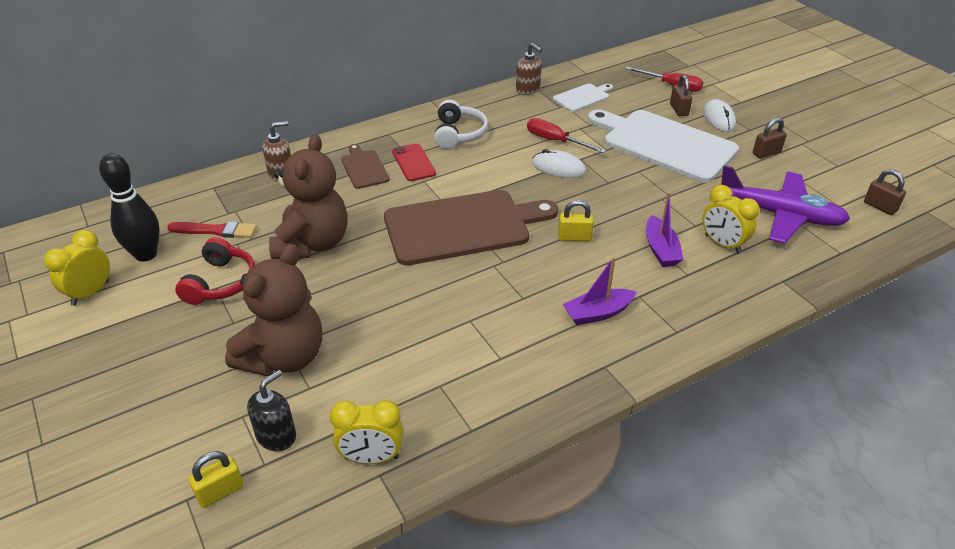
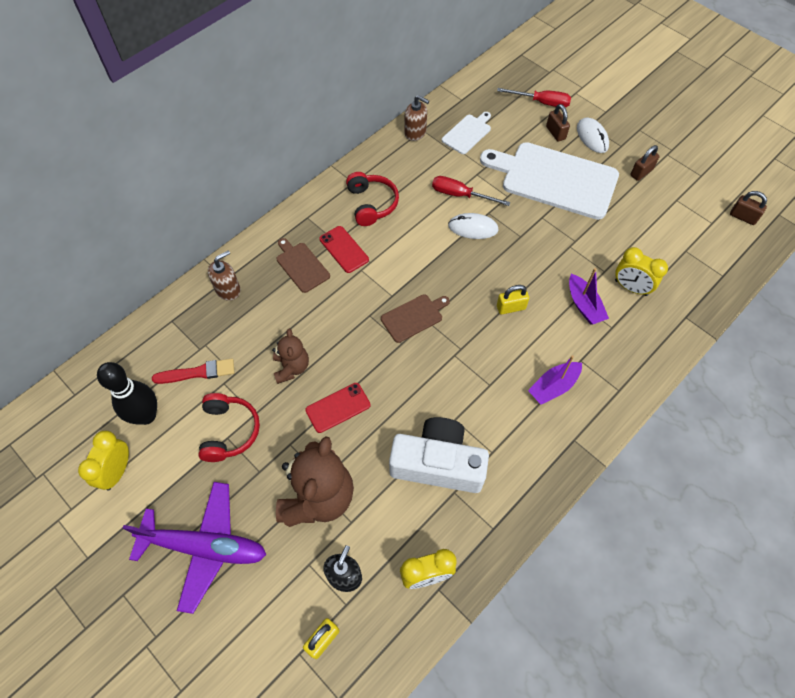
camera: 15 degrees left, 20 degrees up
brown teddy bear [269,134,348,259] -> brown teddy bear [272,329,309,384], size x0.55
brown cutting board [384,190,558,265] -> brown cutting board [381,294,450,343], size x0.47
white headphones [434,100,488,149] -> red headphones [346,172,399,226]
purple plane [721,165,850,244] -> purple plane moved to [123,482,266,614]
none -> red phone [306,383,371,433]
none -> white camera [389,417,489,493]

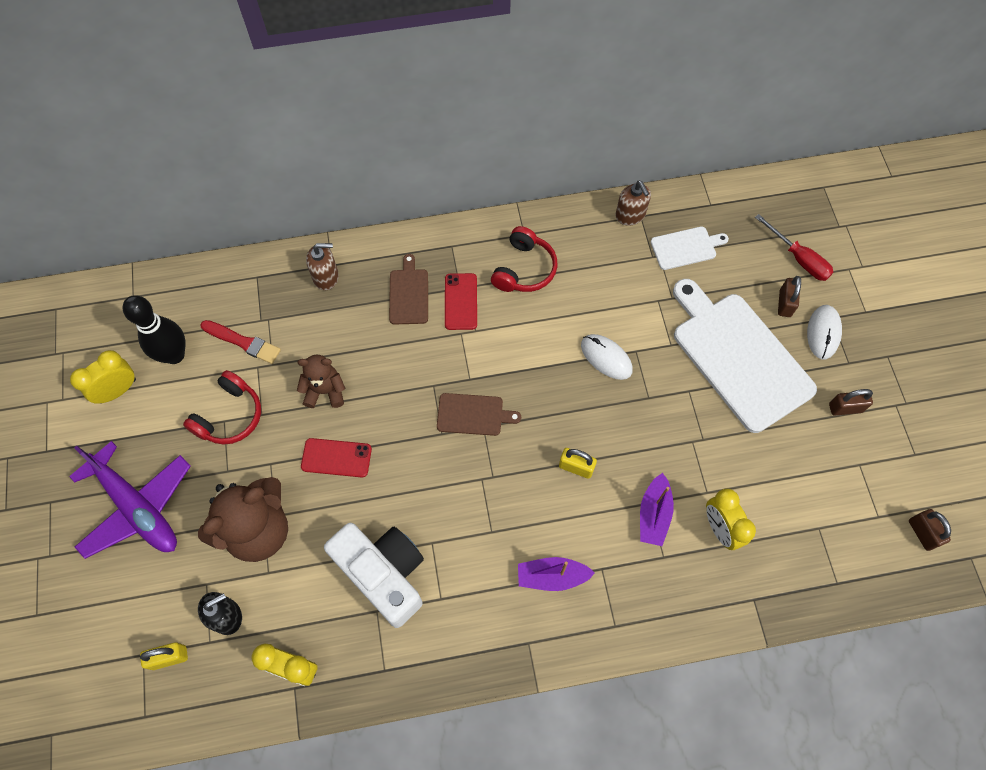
camera: 35 degrees right, 5 degrees up
brown teddy bear [272,329,309,384] -> brown teddy bear turned 120 degrees counterclockwise [297,355,345,408]
red screwdriver [432,176,510,206] -> none

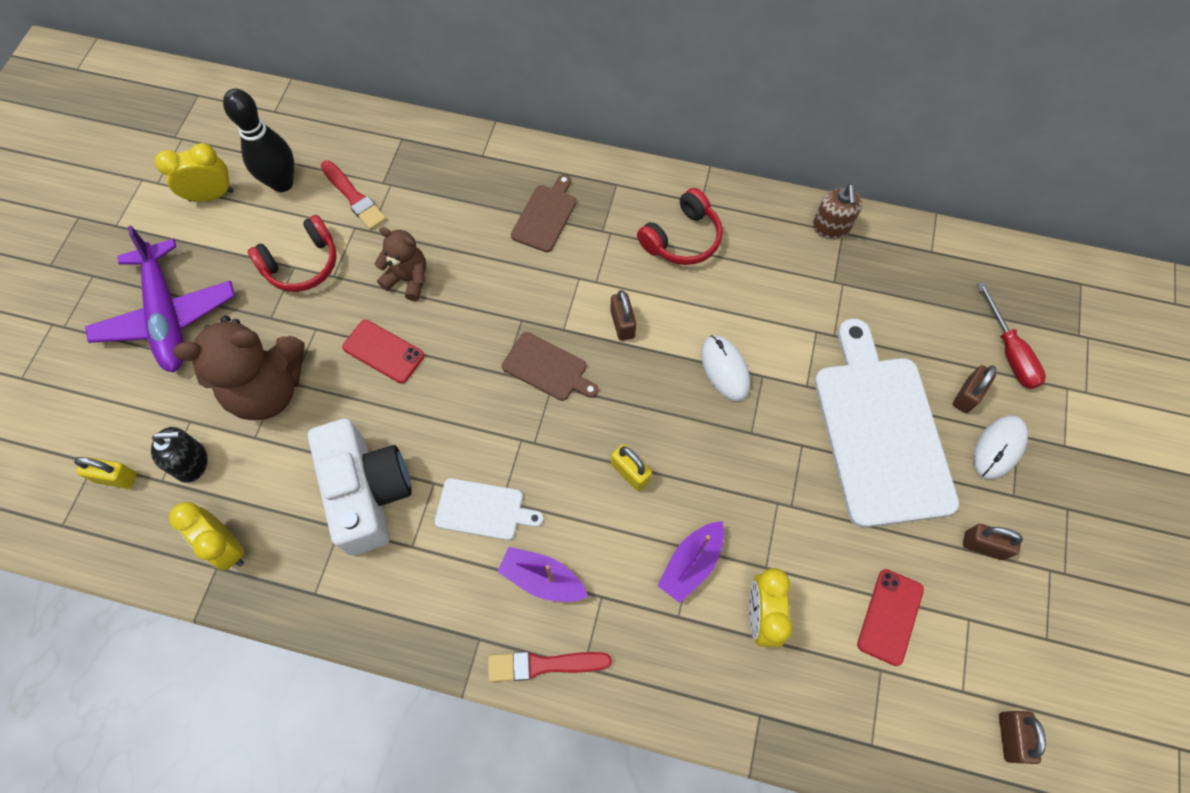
camera: 25 degrees right, 0 degrees up
brown soap dispenser [306,243,339,290] -> none
red phone [445,273,477,330] -> red phone moved to [857,569,924,666]
white cutting board [651,226,729,270] -> white cutting board moved to [435,478,543,540]
none -> red brush [488,652,612,682]
none -> brown padlock [610,290,636,341]

